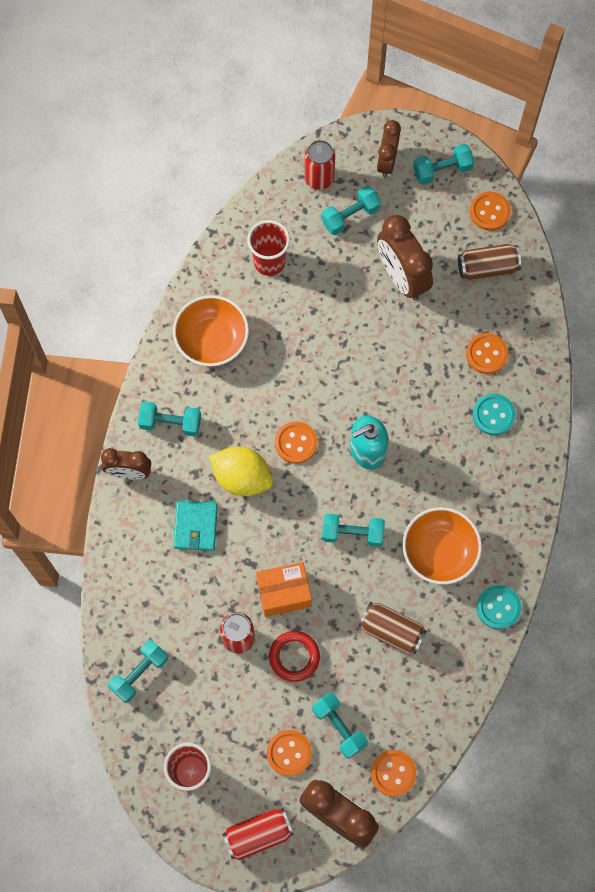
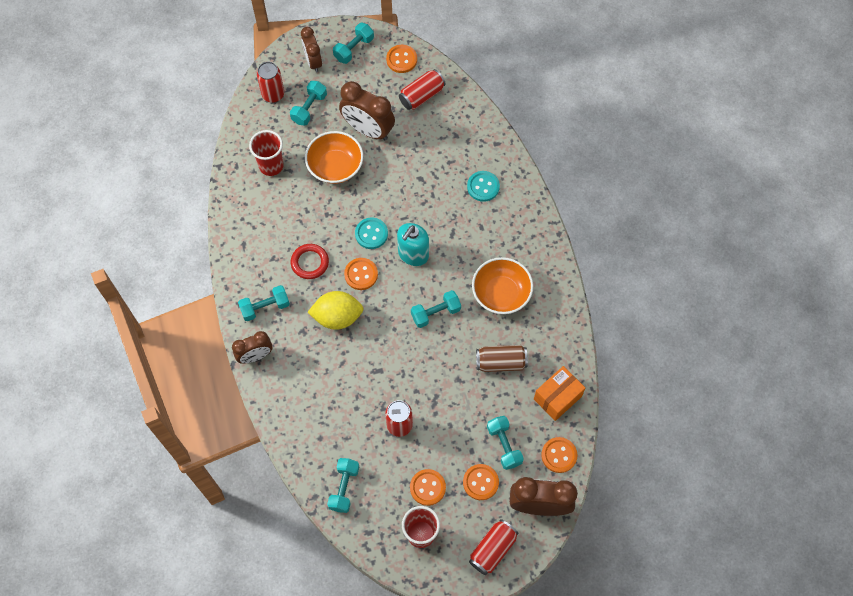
camera: 30 degrees left, 5 degrees down
orange bowl [173,295,249,367] -> orange bowl moved to [305,131,363,184]
turquoise wallet [173,500,218,551] -> none
orange box [256,562,312,617] -> orange box moved to [534,366,585,421]
red ring [269,631,320,682] -> red ring moved to [291,244,329,279]
turquoise dumbbell [312,692,368,759] -> turquoise dumbbell turned 45 degrees clockwise [487,416,524,470]
brown can [458,244,521,281] -> red can [399,69,446,110]
orange button [466,333,508,374] -> orange button moved to [410,469,446,506]
turquoise button [477,585,521,630] -> turquoise button moved to [355,218,388,249]

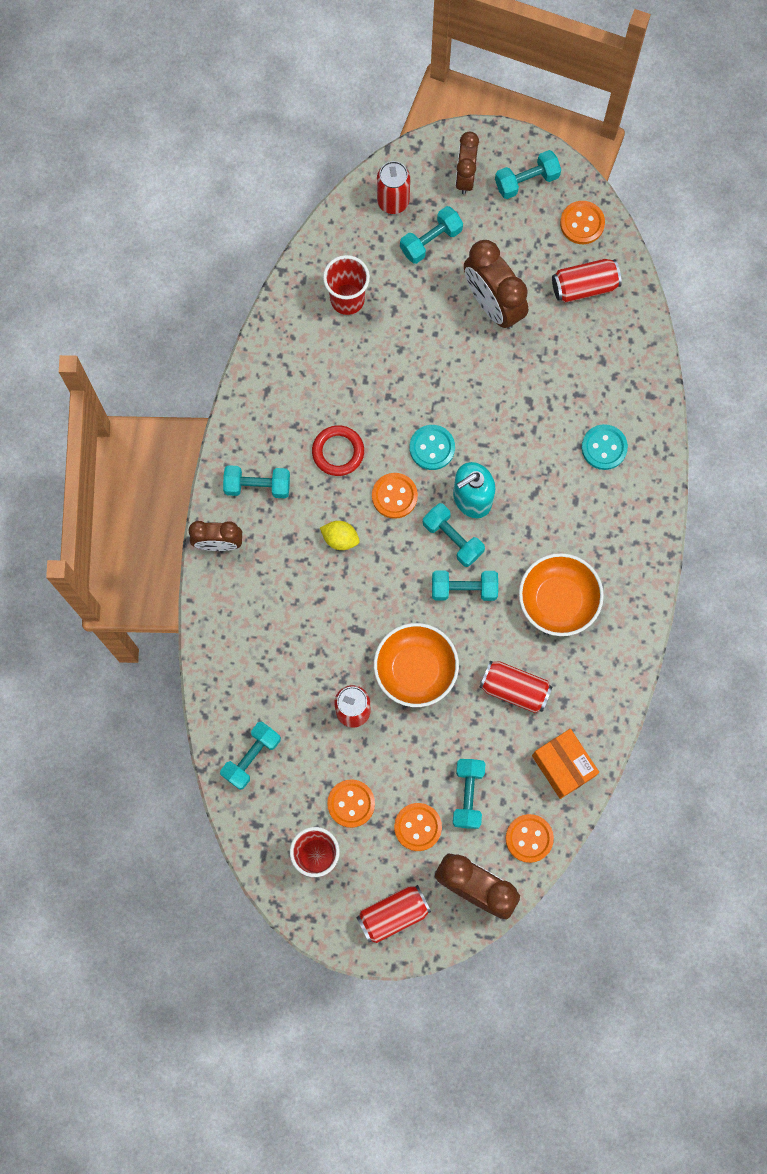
camera: 25 degrees right, 10 degrees up
orange bowl [305,131,363,184] -> orange bowl moved to [374,623,459,707]
yellow lemon [308,291,364,330] -> yellow lemon [320,521,360,550], size x0.56
brown can [476,345,528,372] -> red can [479,661,552,713]
orange box [534,366,585,421] -> orange box turned 75 degrees clockwise [532,729,599,799]
none -> turquoise dumbbell [423,503,485,567]

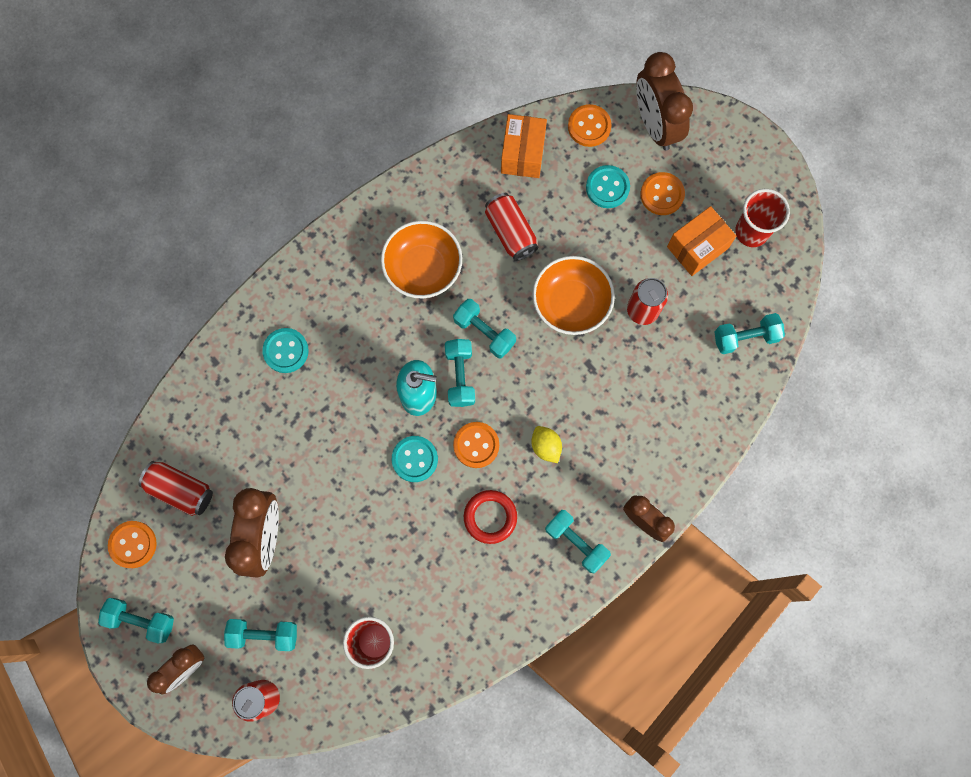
camera: 140 degrees left, 0 degrees up
orange button [327,779,375,828] -> orange box [667,206,736,276]
red can [356,885,431,943] -> none
turquoise dumbbell [453,759,485,829] -> turquoise button [586,165,630,208]

